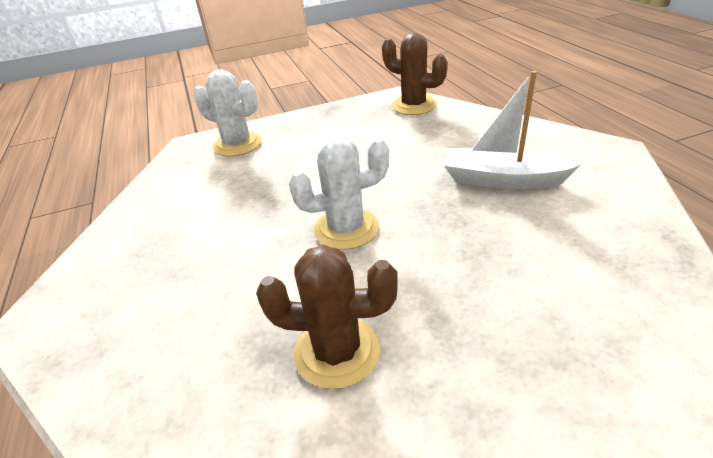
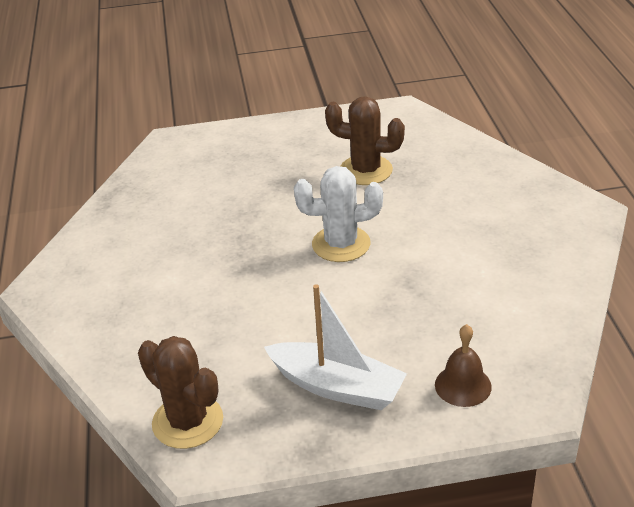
camera: 170 degrees left, 0 degrees up
white cactus [194,69,262,157] -> brown bell [435,324,492,407]
white boat [444,71,582,189] -> white boat moved to [264,284,407,410]

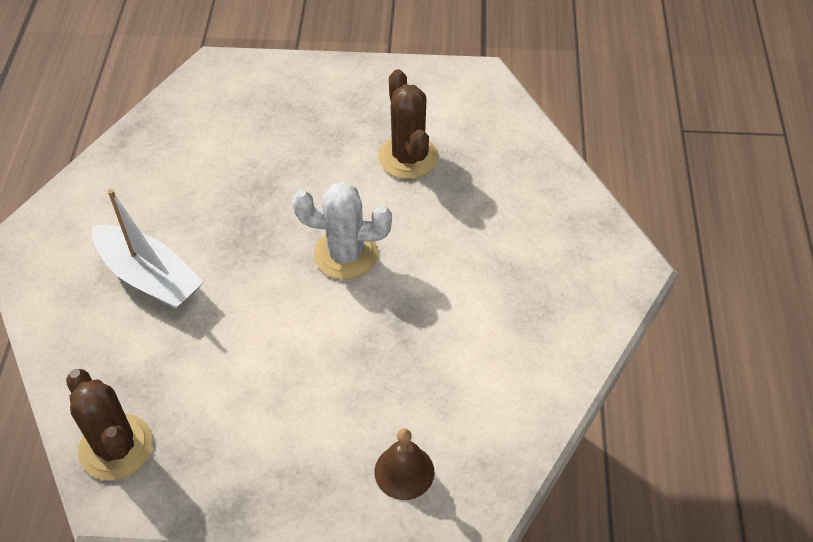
camera: 10 degrees right, 15 degrees up
white boat [264,284,407,410] -> white boat moved to [92,189,204,309]
brown cactus [325,96,405,185] -> brown cactus turned 45 degrees clockwise [378,69,438,179]

